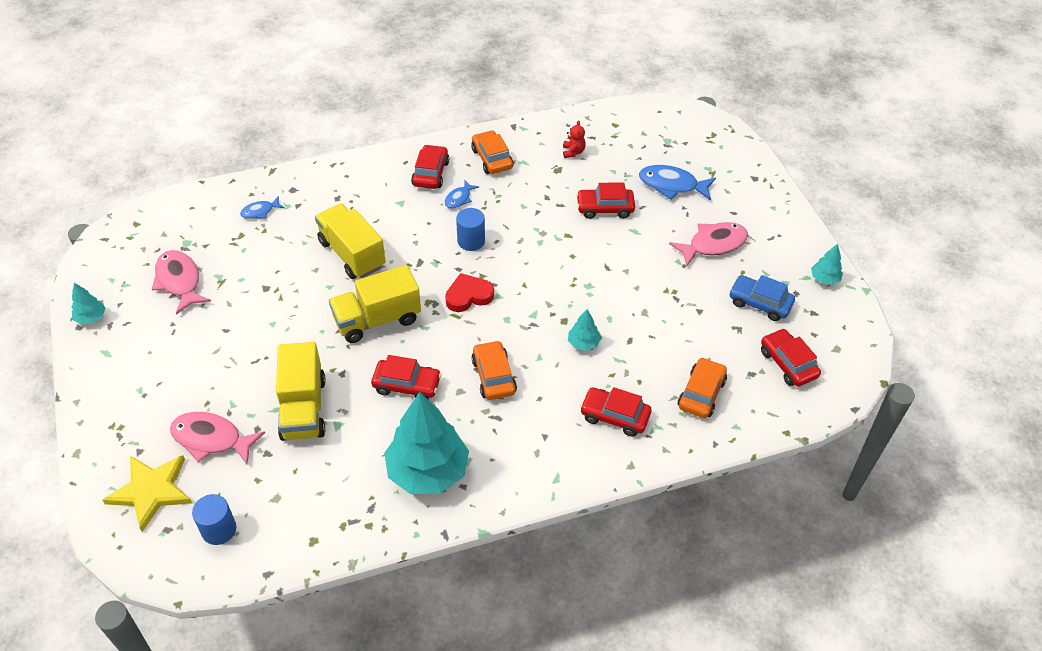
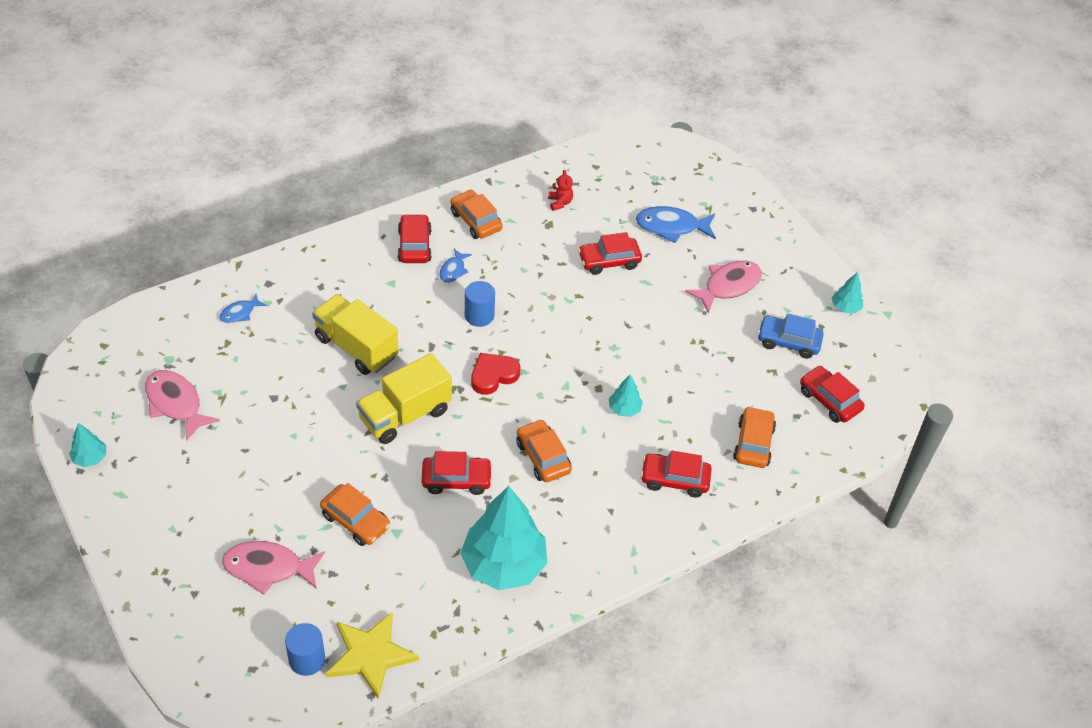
camera: 15 degrees left, 0 degrees up
yellow star [102,455,192,532] -> yellow star moved to [326,612,419,699]
yellow truck [276,342,326,441] -> orange car [320,483,390,546]

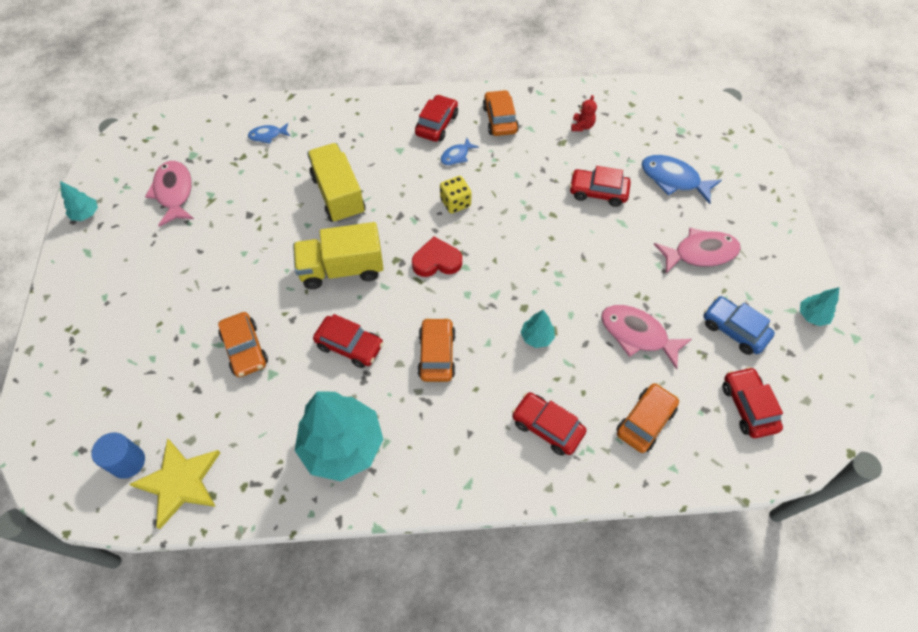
camera: 30 degrees right, 10 degrees up
pink fish [222,541,325,595] -> pink fish moved to [601,305,692,370]
blue cylinder [465,281,495,327] -> yellow dice [440,176,472,213]

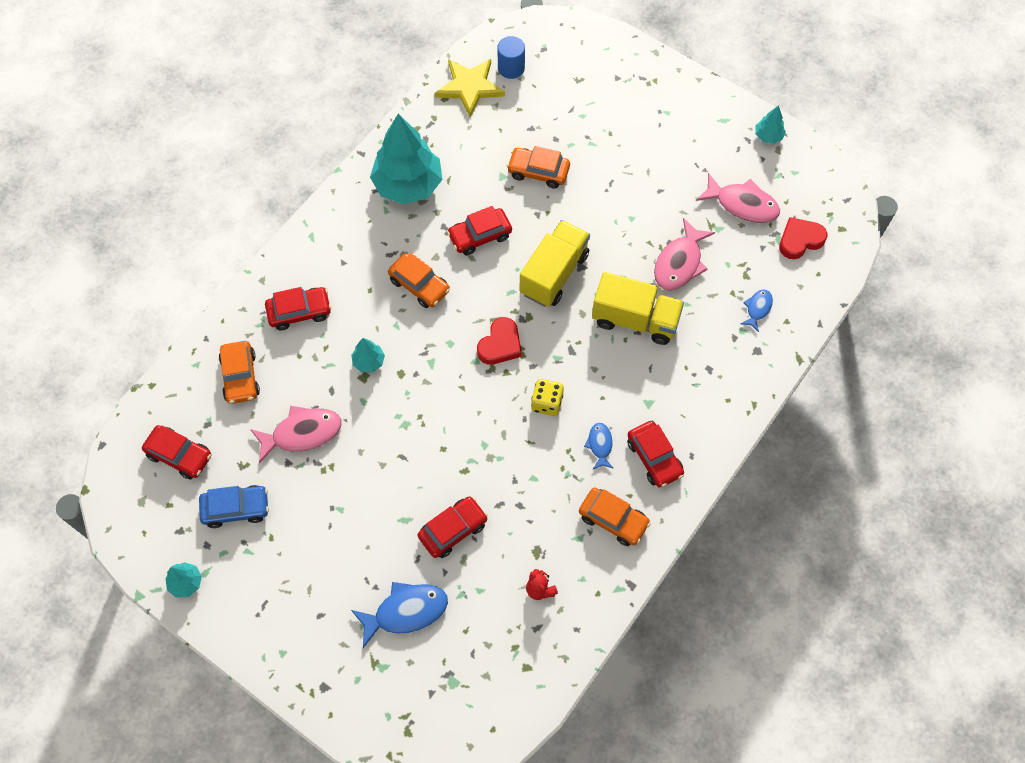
camera: 130 degrees right, 5 degrees up
pink fish [654,228,741,273] -> pink fish moved to [654,218,715,290]
none -> red heart [779,217,827,259]

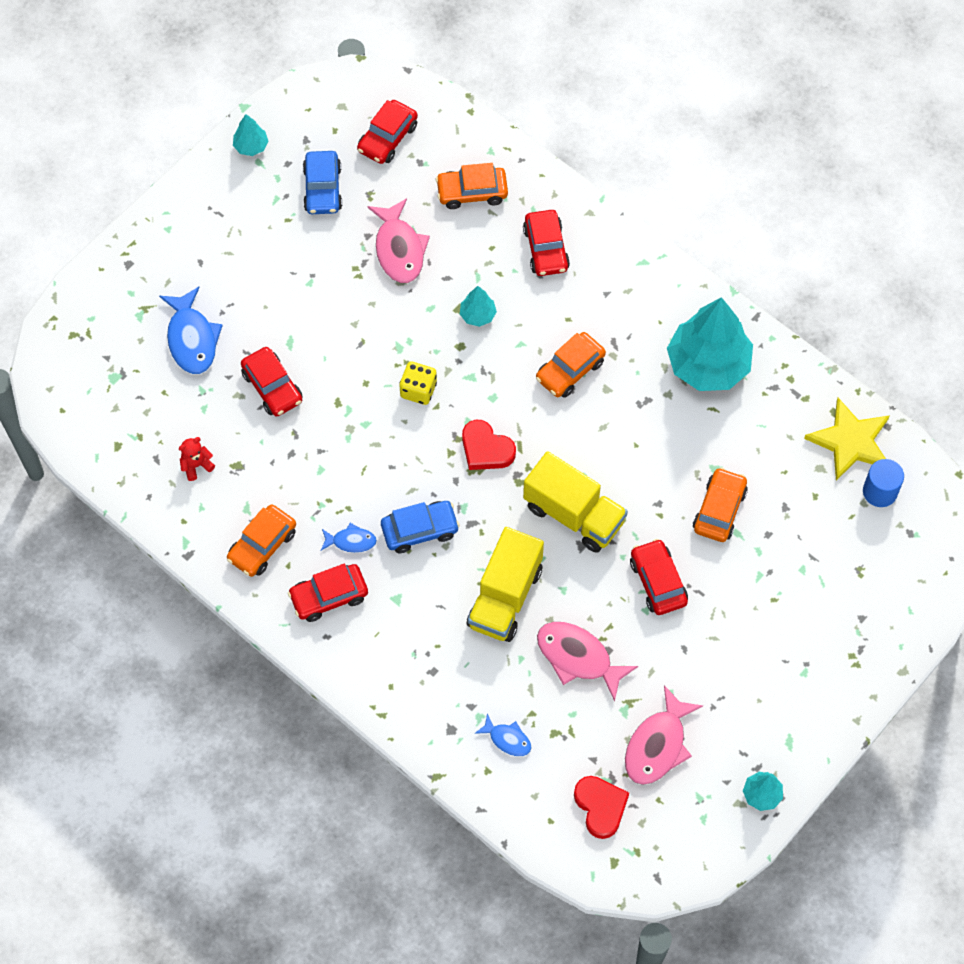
camera: 95 degrees right, 0 degrees up
red car [447,206,512,255] -> red car moved to [630,539,688,615]
yellow dice [531,379,564,416] -> yellow dice moved to [399,361,437,405]
none -> blue car [381,501,460,553]

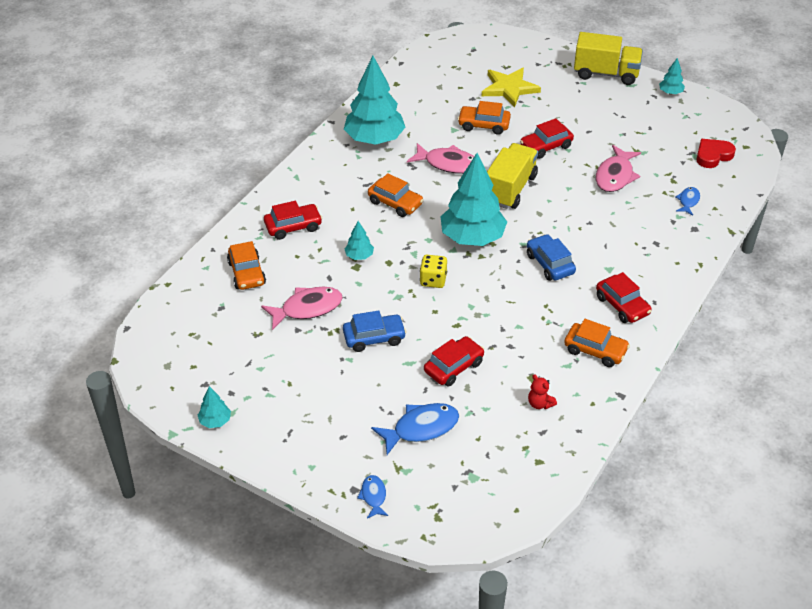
camera: 100 degrees left, 20 degrees down
blue car [303,151,342,214] -> blue car moved to [343,310,406,352]
blue fish [321,523,377,553] -> blue fish moved to [357,475,388,518]
red car [357,100,418,164] -> none
red heart [462,420,516,470] -> turquoise tree [441,153,507,246]
yellow truck [467,527,544,642] -> yellow truck moved to [574,32,643,85]
pink fish [625,685,703,785] -> pink fish moved to [407,143,474,174]
yellow star [804,398,890,481] -> yellow star moved to [482,68,541,107]
blue cylinder [863,459,904,507] -> none

